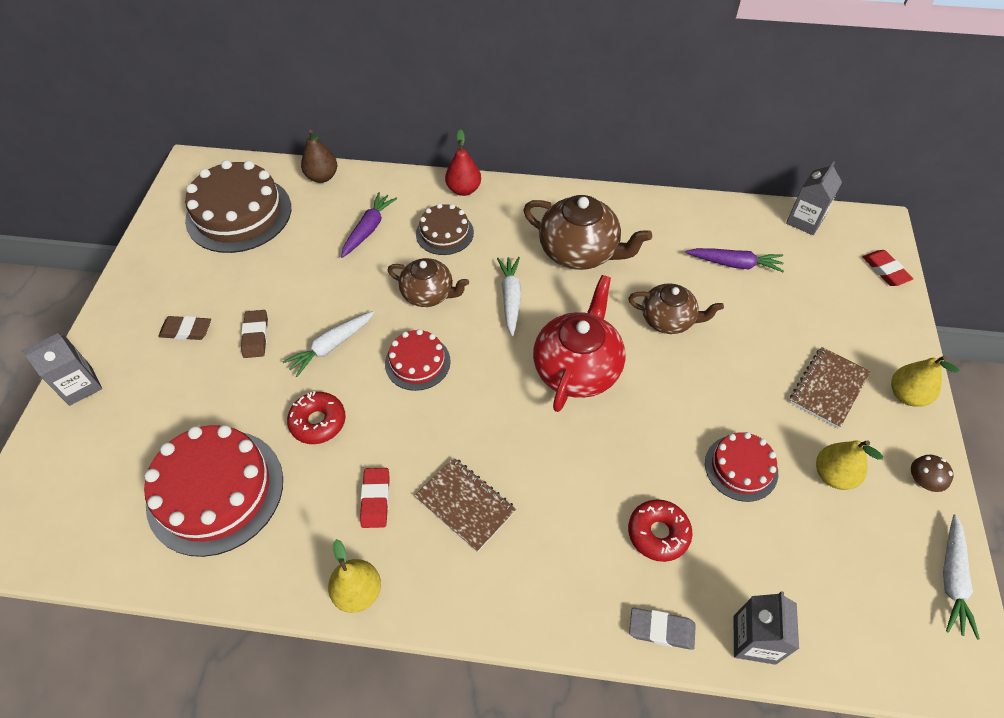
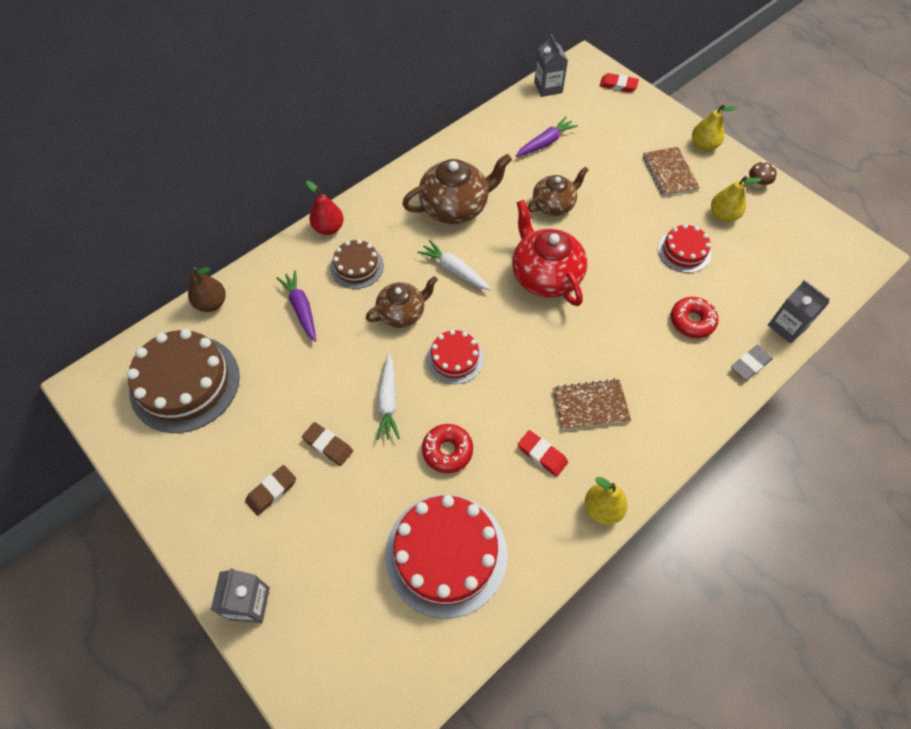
camera: 50 degrees left, 5 degrees up
white carrot [943,514,980,640] -> none

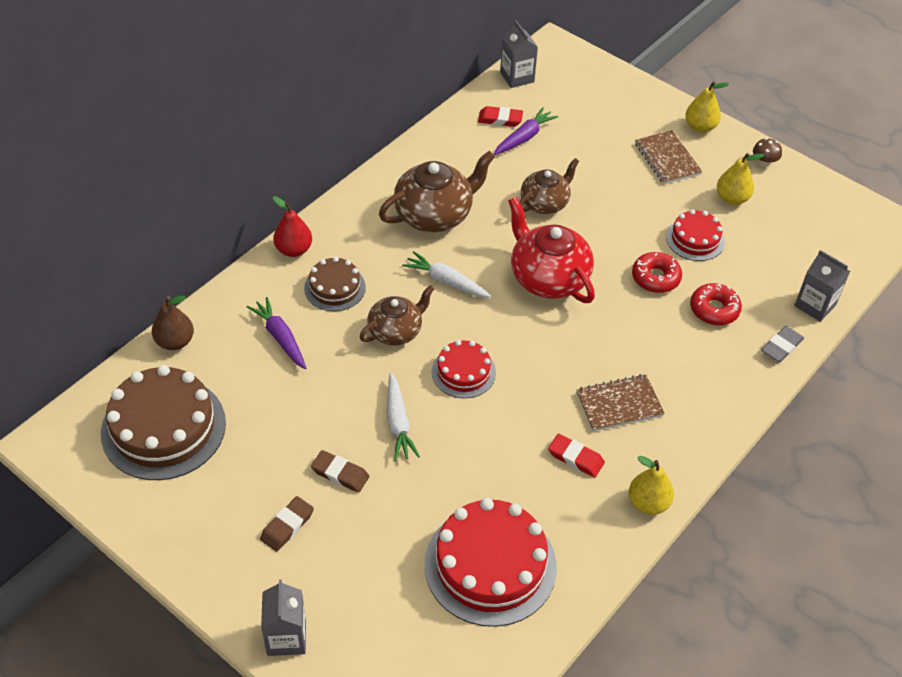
camera: 10 degrees left, 10 degrees down
red donut [422,424,473,473] -> red donut moved to [632,252,682,293]
red eraser [600,73,639,93] -> red eraser moved to [478,106,523,127]

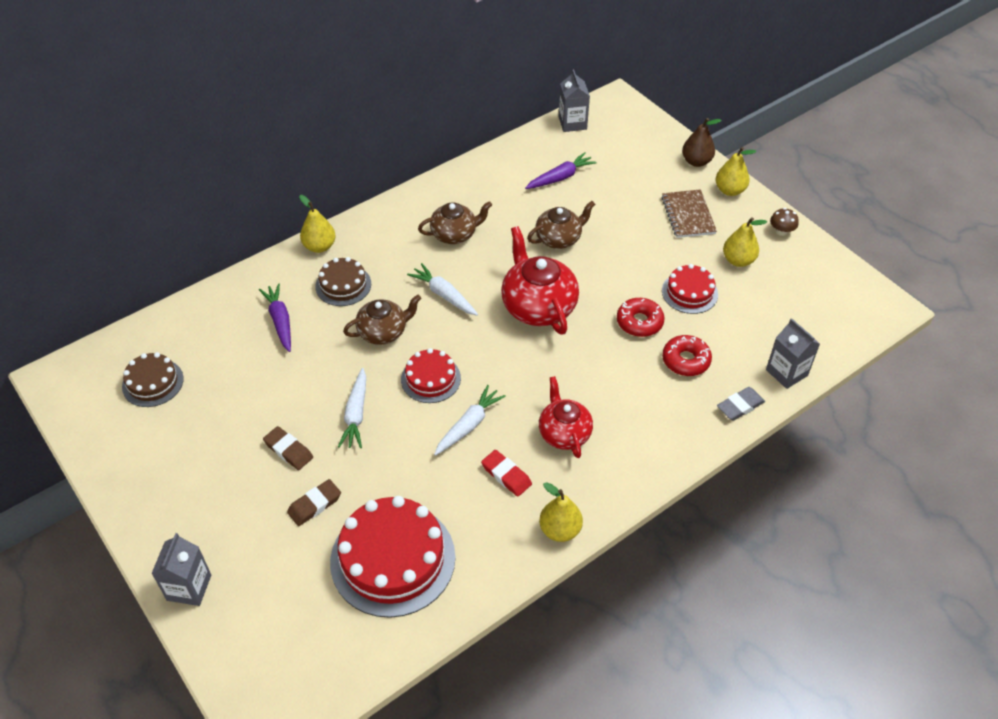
camera: 15 degrees right, 0 degrees up
brown cake [101,365,226,480] -> brown cake [122,352,184,407], size x0.55
brown pear [152,296,194,350] -> brown pear moved to [682,118,722,167]
brown eraser [260,496,314,552] -> brown eraser moved to [287,479,341,526]
red pear [273,196,312,257] -> yellow pear [299,195,336,253]
brown teapot [379,151,495,232] -> brown teapot [418,201,492,244], size x0.64
red eraser [478,106,523,127] -> none
brown notebook [576,374,665,432] -> red teapot [539,376,593,458]
none -> white carrot [434,385,506,456]

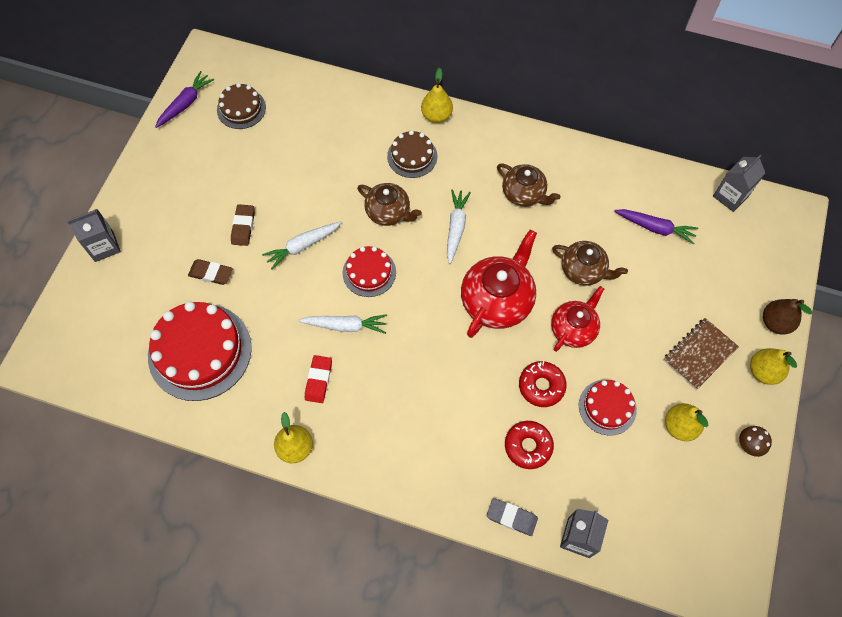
camera: 55 degrees right, 15 degrees up
purple carrot [259,283,291,352] -> purple carrot moved to [155,71,214,128]
red teapot [539,376,593,458] -> red teapot moved to [551,286,604,352]

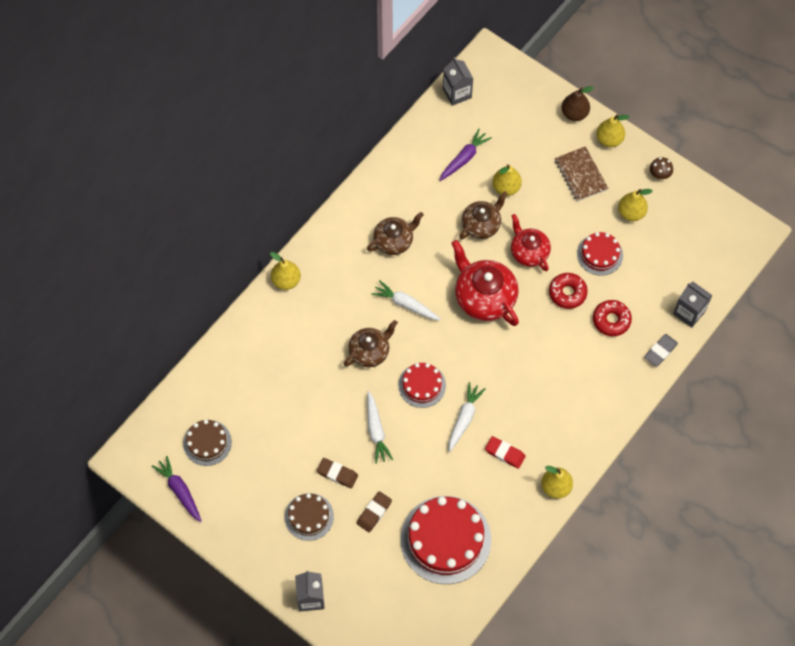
camera: 70 degrees left, 0 degrees up
brown cake [387,130,437,178] -> brown cake moved to [285,493,334,541]
none -> yellow pear [492,164,522,196]

